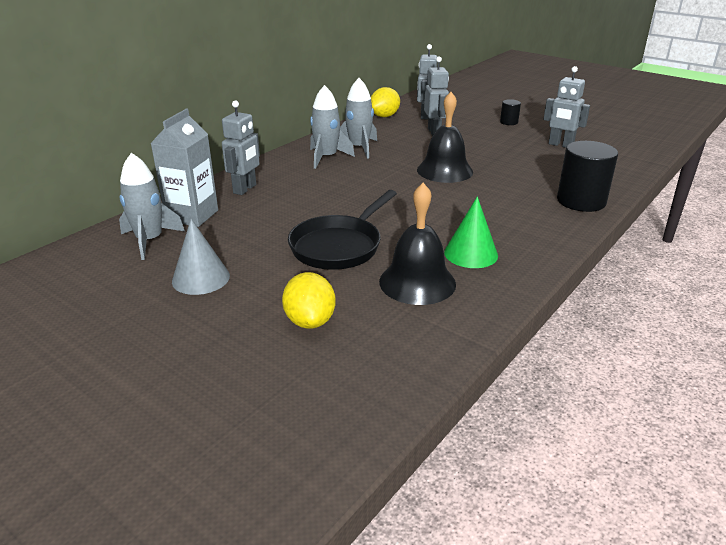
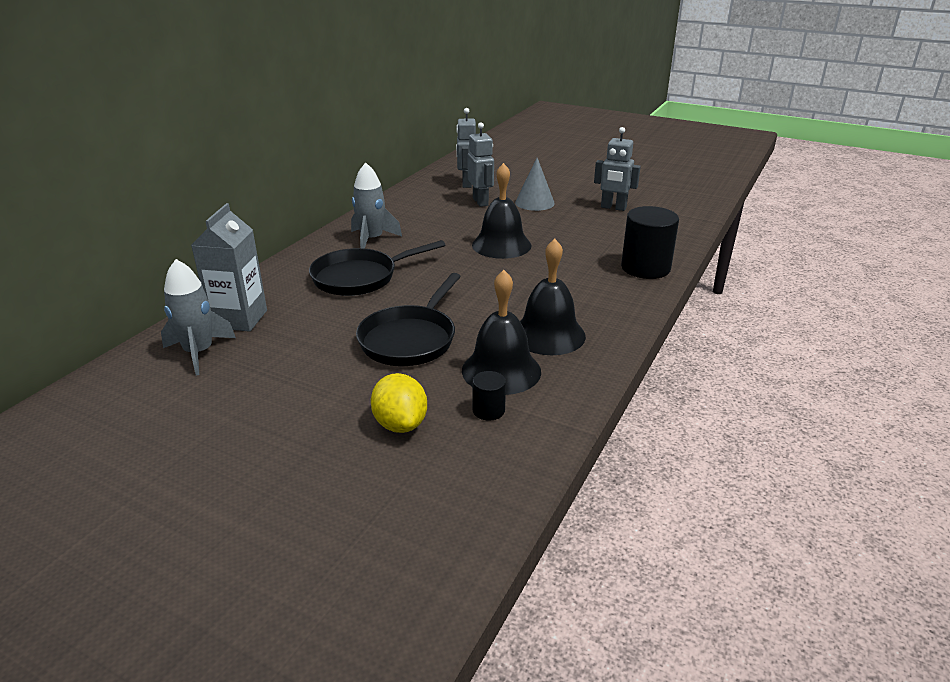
camera: 10 degrees left, 0 degrees up
grey cone [172,219,230,295] -> grey cone moved to [515,158,555,211]
grey robot [222,100,260,195] -> none
grey rocket [340,78,377,159] -> none
yellow lemon [371,87,400,117] -> none
green cone [444,196,498,268] -> black bell [520,239,586,355]
black cylinder [500,99,521,125] -> black cylinder moved to [472,371,506,421]
none -> black pan [309,240,445,296]

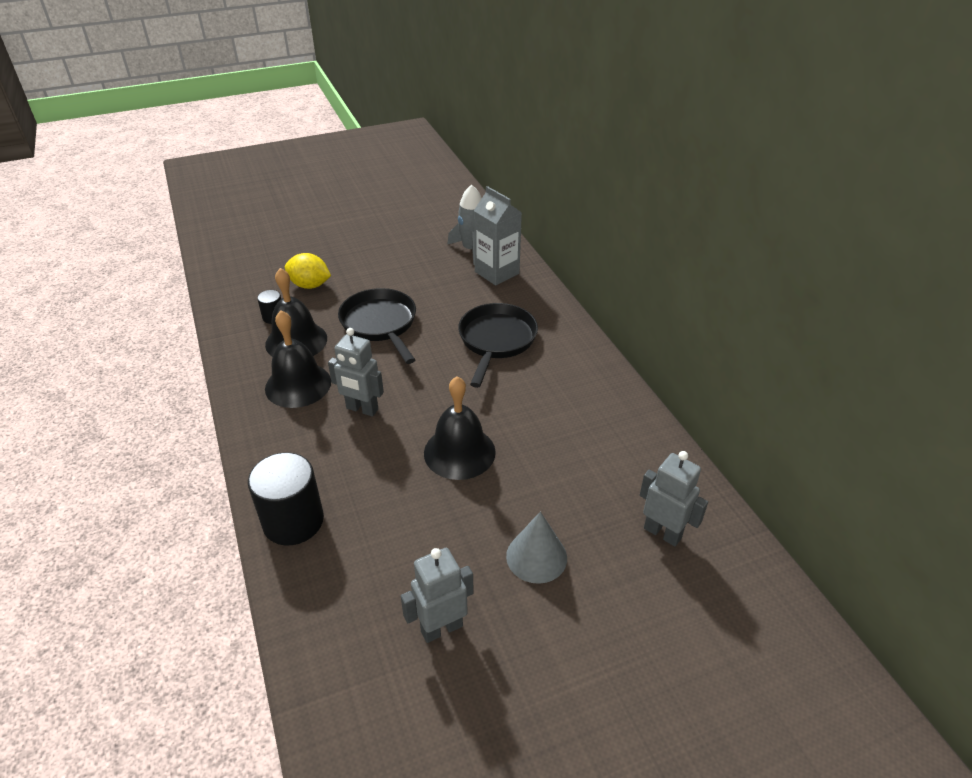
camera: 130 degrees right, 10 degrees up
grey rocket [351,163,402,249] -> none
grey robot [468,122,494,207] -> grey robot moved to [328,328,384,417]

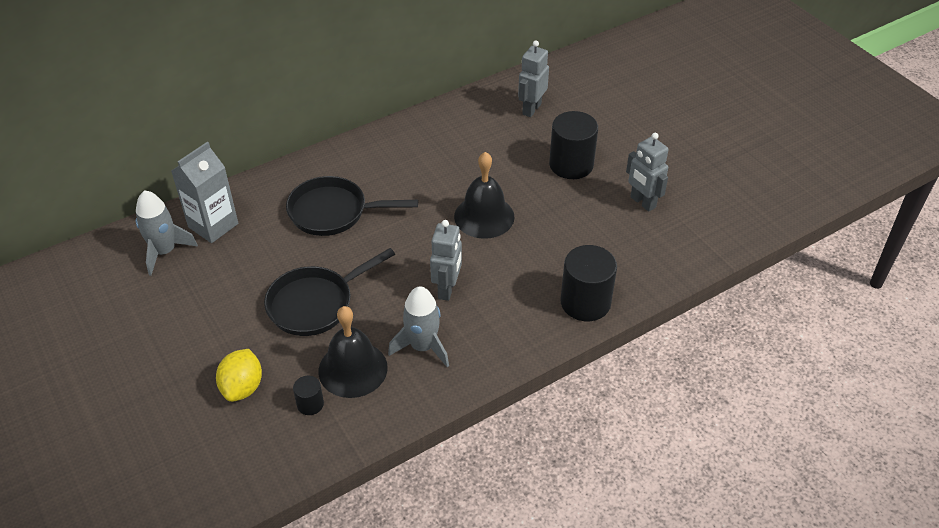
camera: 100 degrees left, 5 degrees up
black bell [265,310,331,408] -> grey rocket [388,286,449,367]
grey cone [506,512,567,584] -> black cylinder [549,111,598,179]

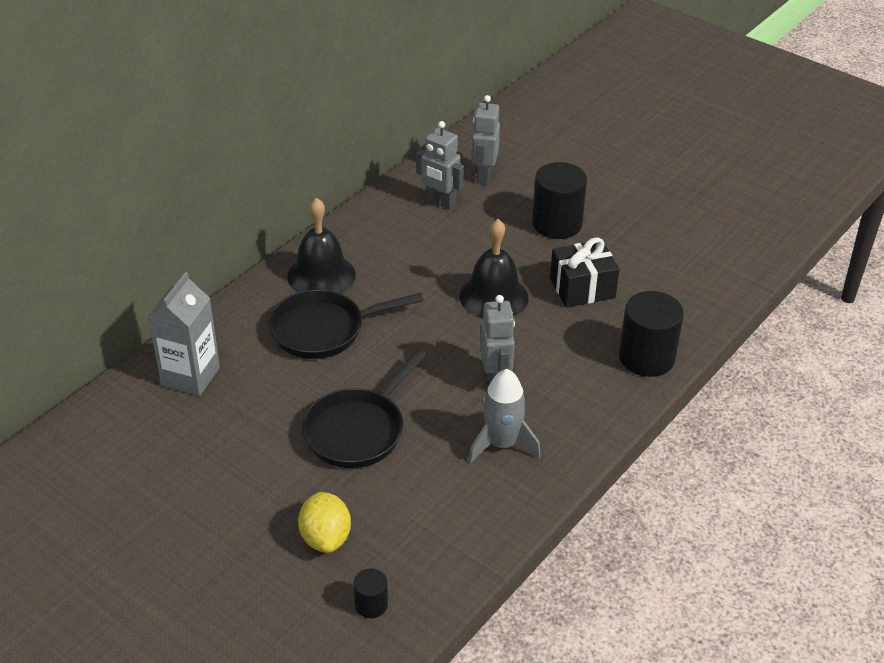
camera: 20 degrees left, 5 degrees down
grey rocket [136,190,198,276] -> none
black cylinder [293,376,324,415] -> black cylinder moved to [354,568,388,618]
black bell [318,306,388,398] -> black bell moved to [287,198,356,294]
grey robot [626,133,669,212] -> grey robot moved to [416,121,464,210]
none -> black gift [550,237,619,307]

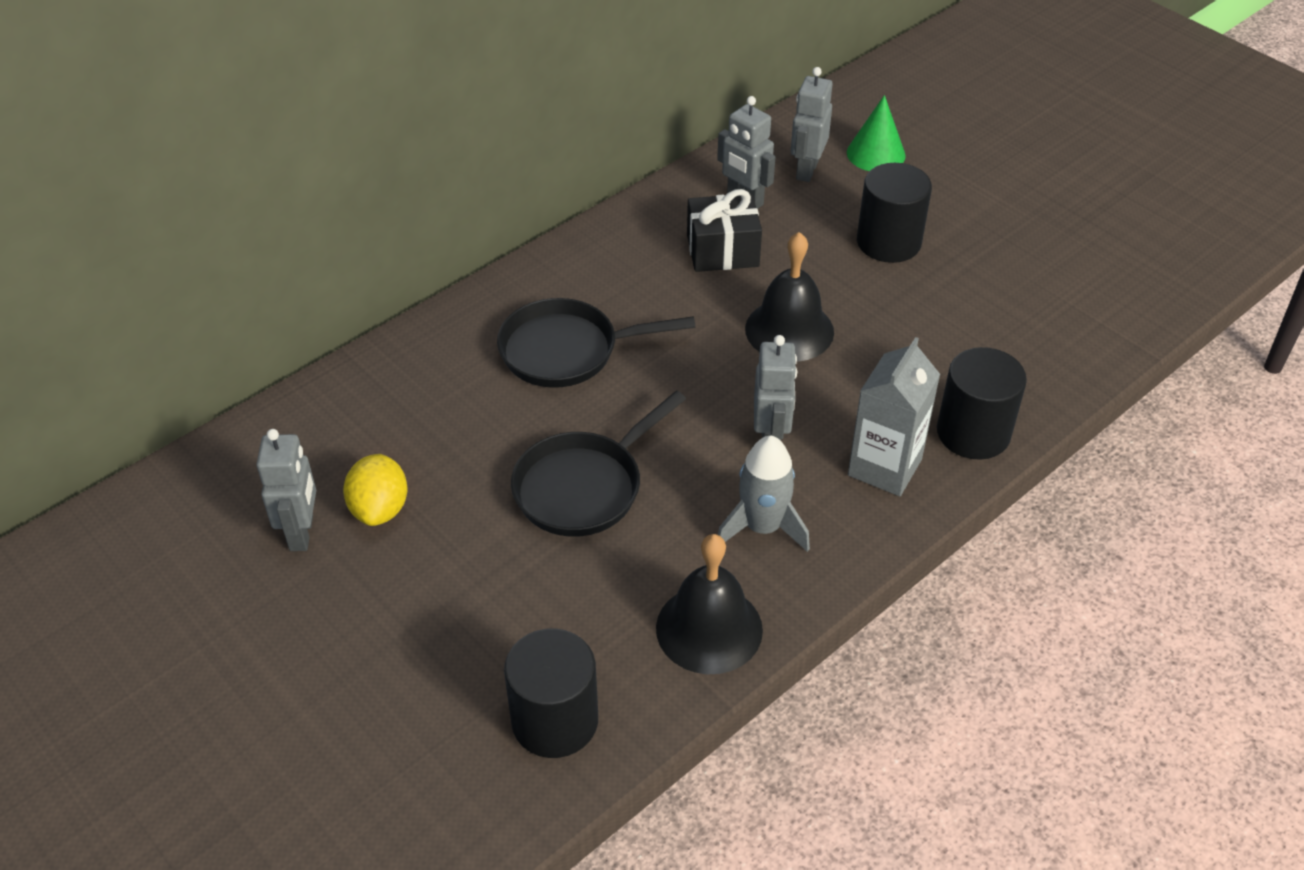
camera: 10 degrees right, 5 degrees up
grey carton [148,272,220,396] -> grey carton moved to [848,337,940,496]
black bell [287,198,356,294] -> black bell moved to [656,534,763,674]
yellow lemon [298,492,351,553] -> yellow lemon moved to [343,454,408,526]
black cylinder [354,568,388,618] -> black cylinder [504,629,598,758], size x2.04
black gift [550,237,619,307] -> black gift moved to [687,189,762,272]
none -> grey robot [256,429,316,551]
none -> green cone [847,95,906,171]

